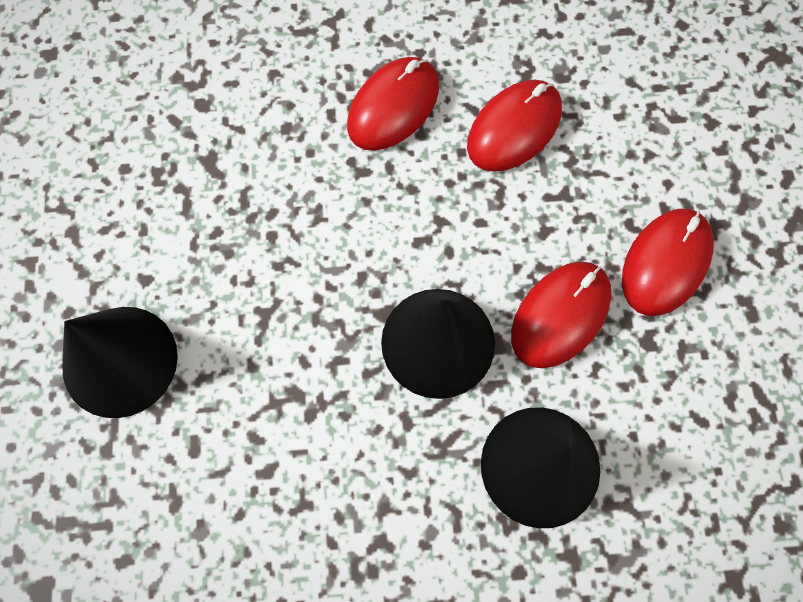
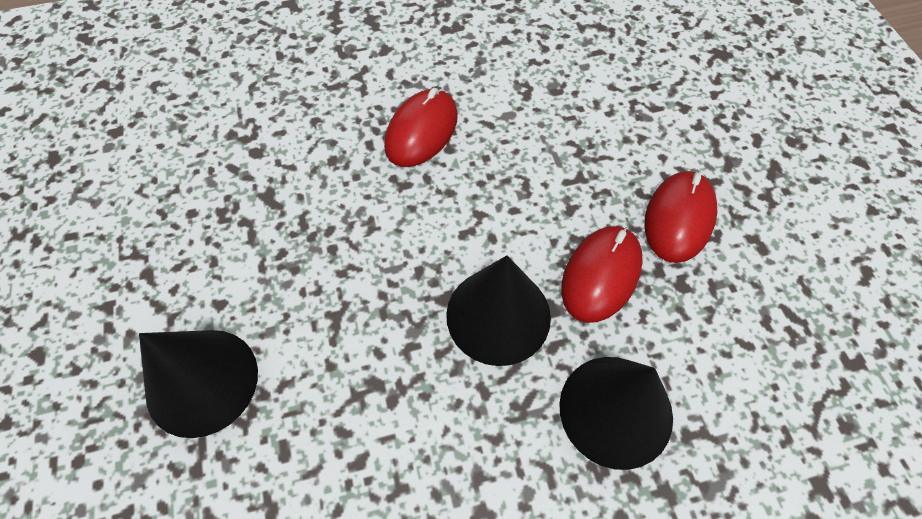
camera: 10 degrees left, 10 degrees down
red mouse [467,80,562,172] -> none

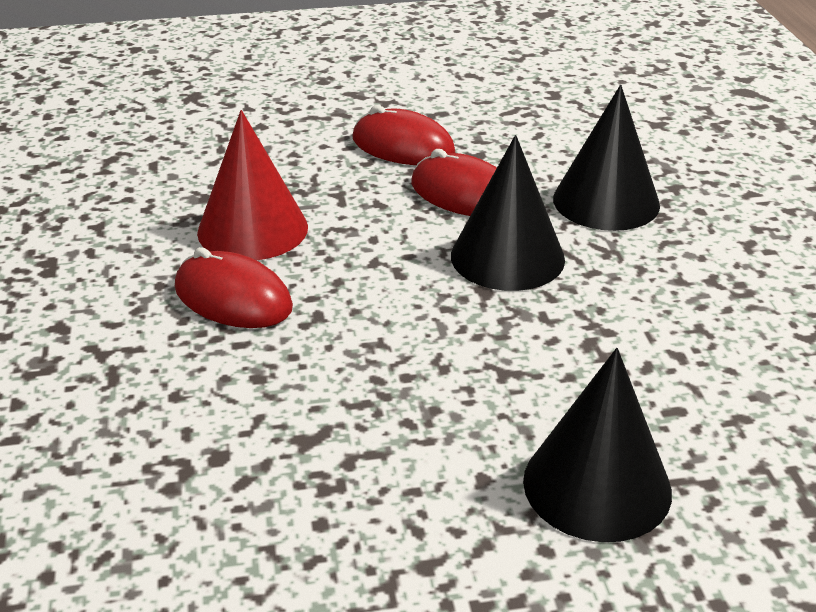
camera: 85 degrees left, 25 degrees down
none -> red cone [197,110,308,260]

